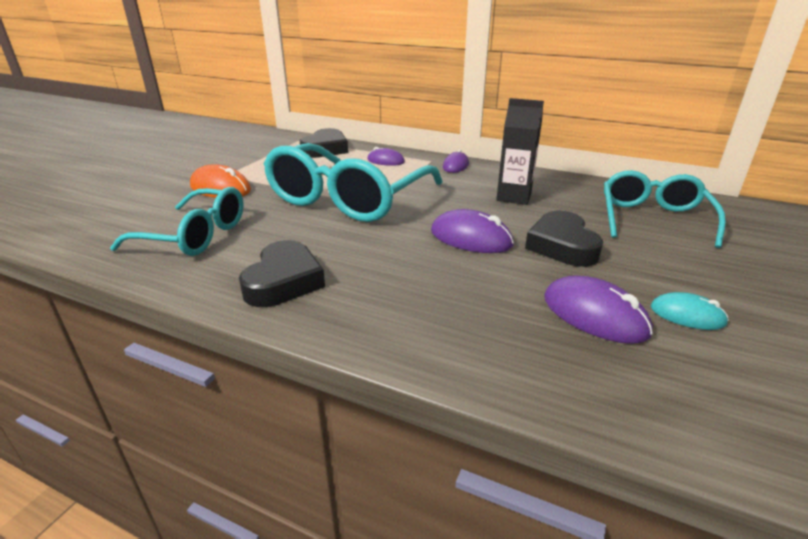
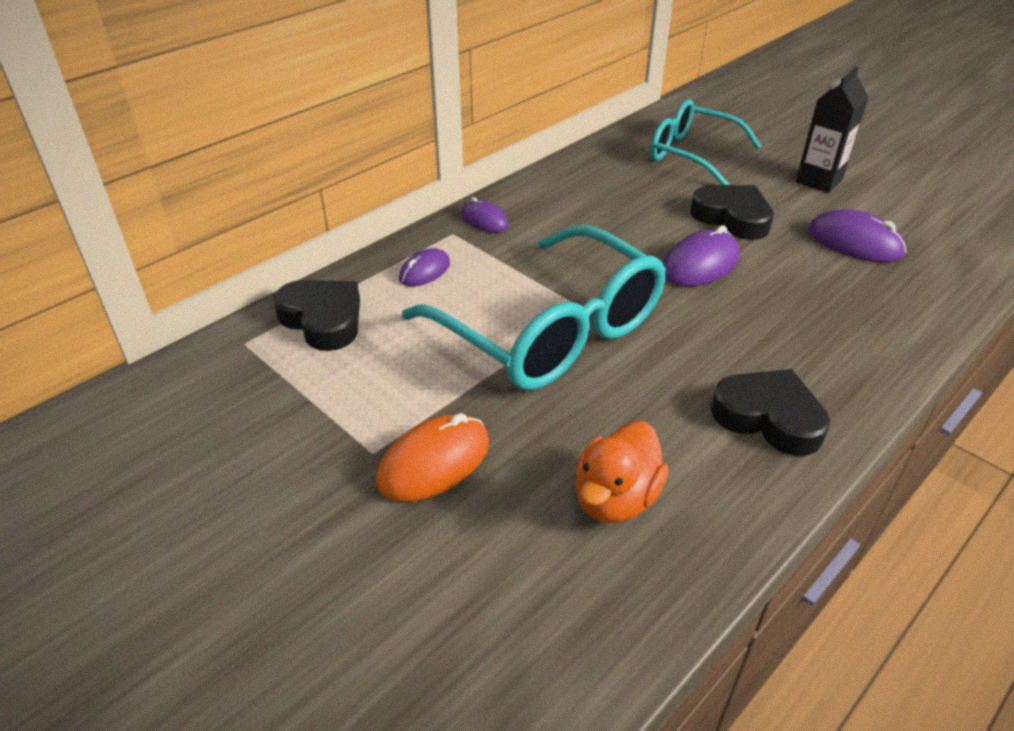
camera: 70 degrees left, 10 degrees up
turquoise glasses [110,187,244,256] -> orange duck [575,421,669,523]
black carton [496,98,544,205] -> black carton moved to [796,67,869,193]
black heart [525,211,604,267] -> black heart turned 150 degrees counterclockwise [690,185,774,240]
purple mouse [544,276,653,344] -> purple mouse turned 60 degrees clockwise [808,209,906,262]
turquoise mouse [651,292,729,330] -> none

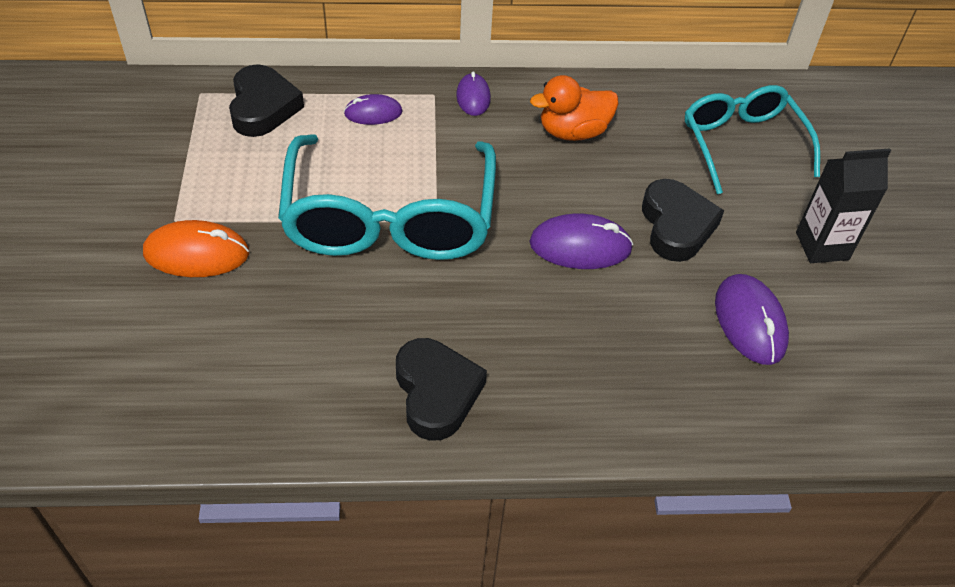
camera: 40 degrees right, 10 degrees up
orange duck [575,421,669,523] -> orange duck moved to [530,75,618,141]

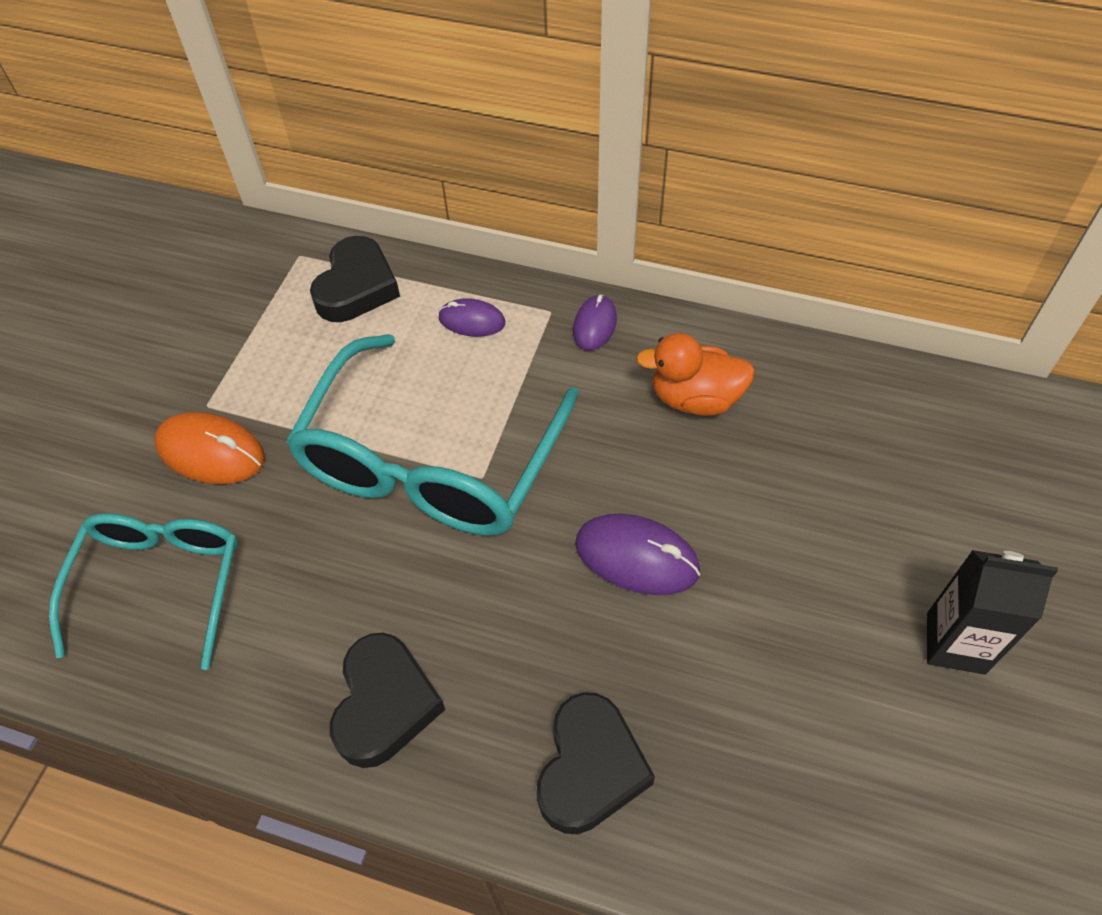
camera: 25 degrees right, 5 degrees up
black heart [642,179,724,262] -> black heart moved to [537,692,655,834]
turquoise glasses [685,85,820,194] -> turquoise glasses moved to [49,513,238,670]
purple mouse [715,274,789,365] -> none

